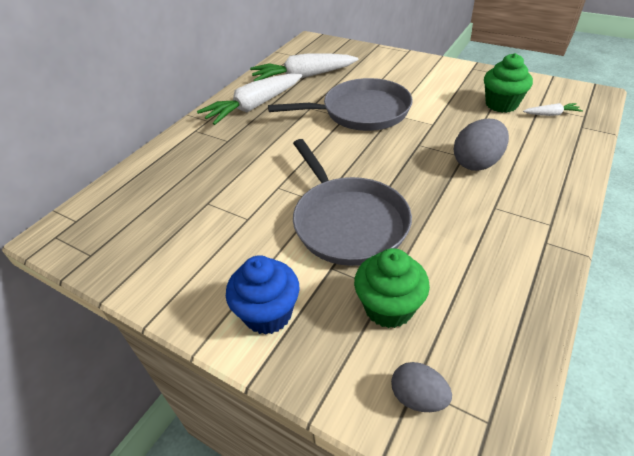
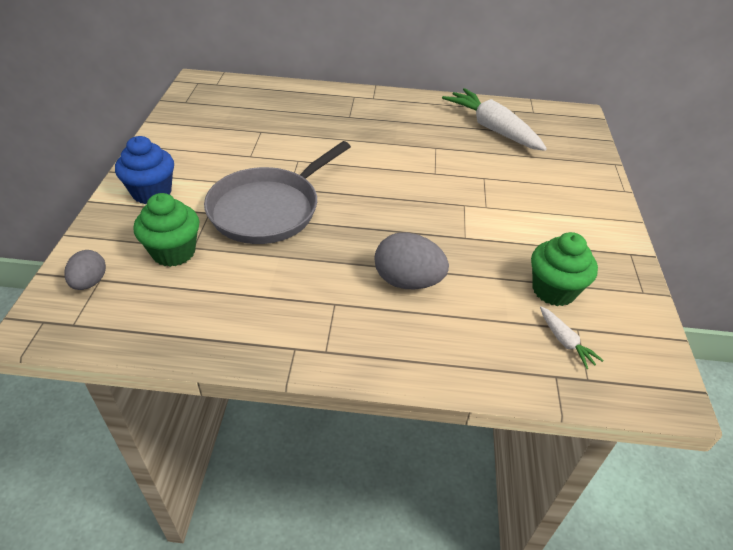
camera: 60 degrees right, 0 degrees up
white carrot [197,73,302,125] -> none
grey pan [268,78,413,131] -> none

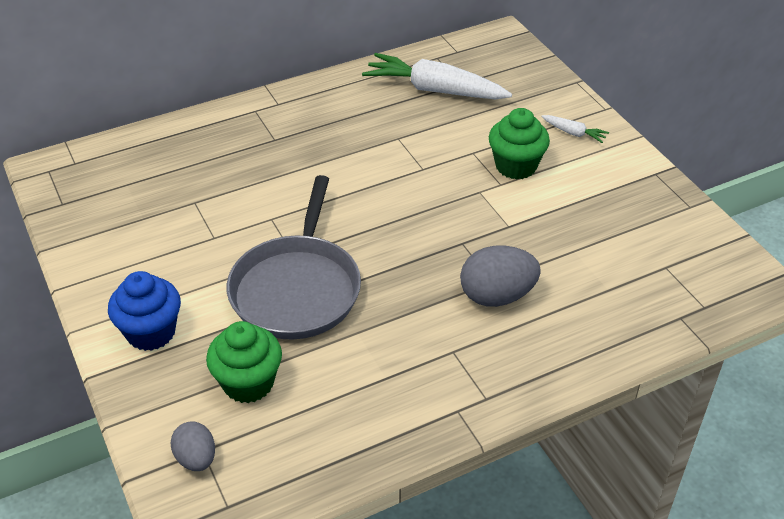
camera: 30 degrees left, 0 degrees up
green cupcake [531,232,598,306] -> green cupcake moved to [489,108,550,179]
white carrot [540,306,604,369] -> white carrot moved to [541,115,609,143]

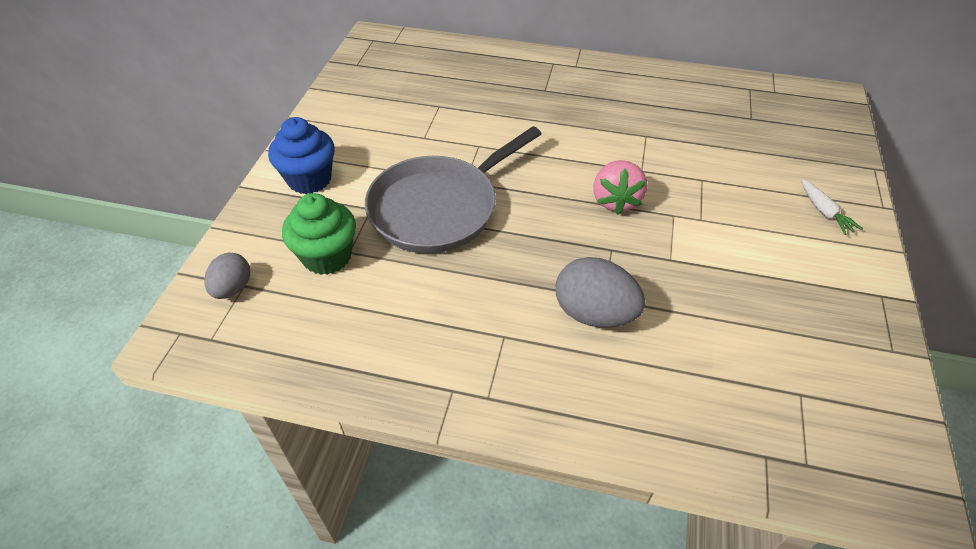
camera: 40 degrees right, 5 degrees up
white carrot [362,53,512,99] -> none
green cupcake [489,108,550,179] -> none
none -> pink strawberry [593,160,647,215]

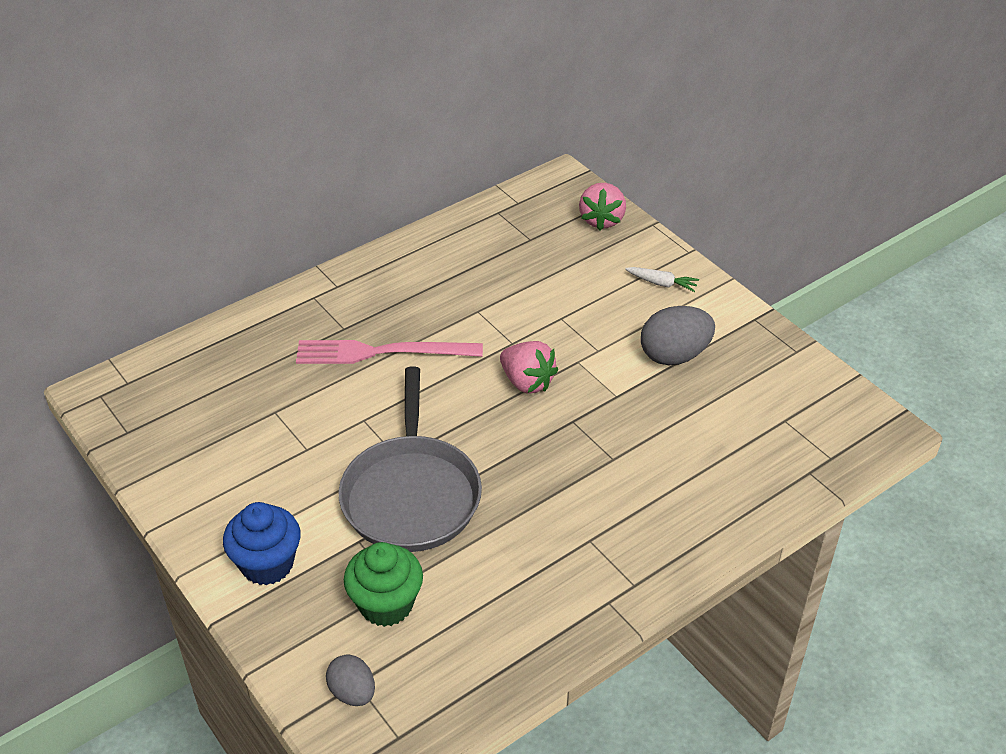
camera: 50 degrees left, 5 degrees down
grey egg [556,257,645,328] -> grey egg moved to [641,306,715,365]
none -> pink fork [296,340,483,364]
none -> pink strawberry [579,183,626,230]

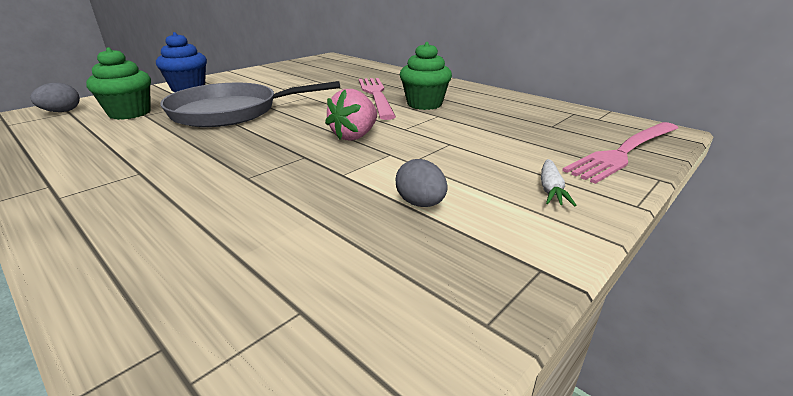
camera: 80 degrees right, 15 degrees down
pink strawberry [579,183,626,230] -> pink fork [562,122,678,184]
grey egg [641,306,715,365] -> grey egg [395,159,447,207], size x0.61
none -> green cupcake [400,42,452,110]

